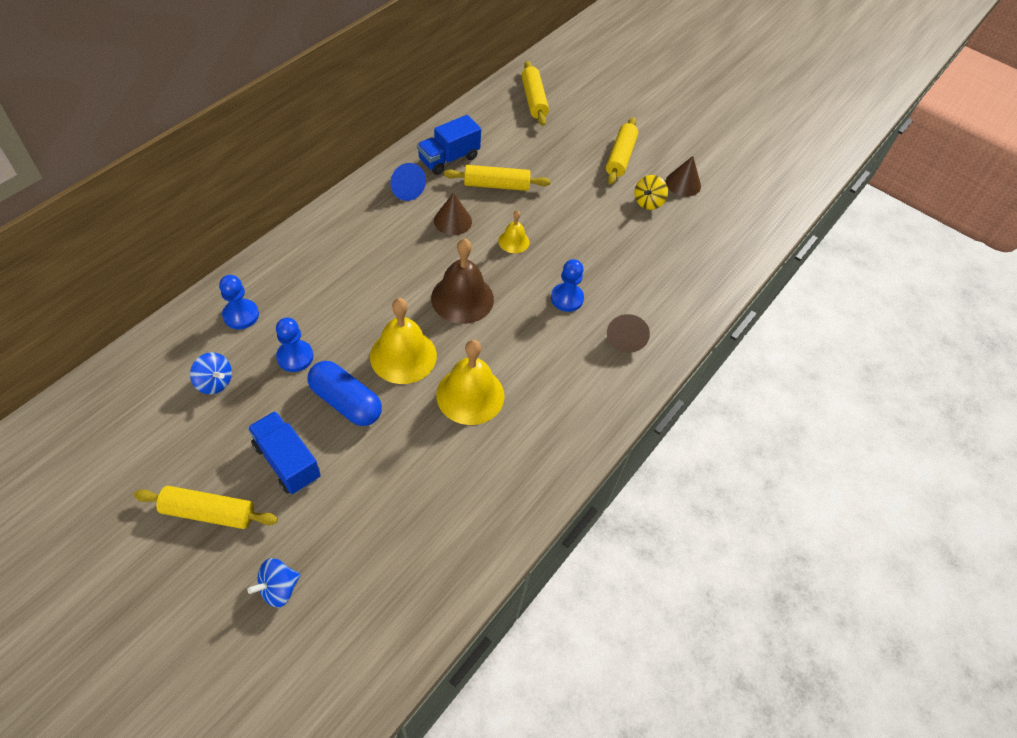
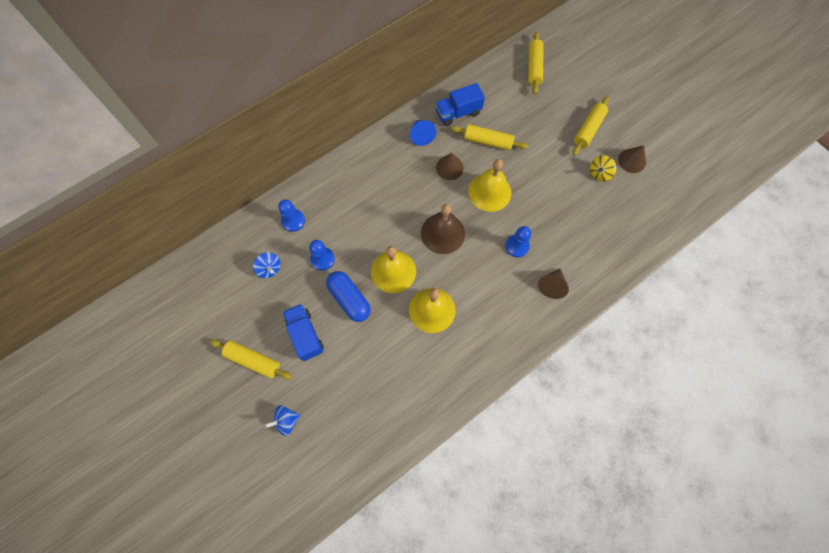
camera: 20 degrees right, 15 degrees up
yellow bell [498,210,529,253] -> yellow bell [468,159,511,212], size x1.89

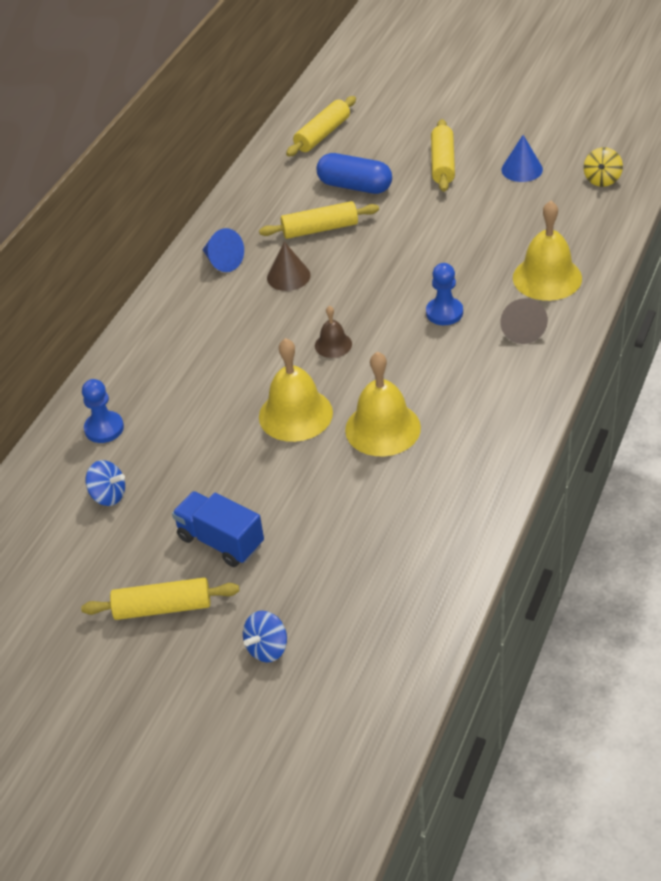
camera: 25 degrees left, 25 degrees down
blue pawn [309,240,335,271] -> none
blue capsule [326,271,371,322] -> blue capsule moved to [316,153,392,194]
brown bell [421,204,465,254] -> brown bell [315,306,352,358], size x0.53
blue truck [435,83,485,126] -> none
yellow bell [468,159,511,212] -> yellow bell moved to [513,201,582,301]
yellow rolling pin [528,32,544,94] -> yellow rolling pin turned 60 degrees clockwise [286,96,356,156]
yellow spinning top [590,155,617,182] -> yellow spinning top moved to [584,147,623,187]
brown cone [618,145,646,173] -> blue cone [501,135,543,182]

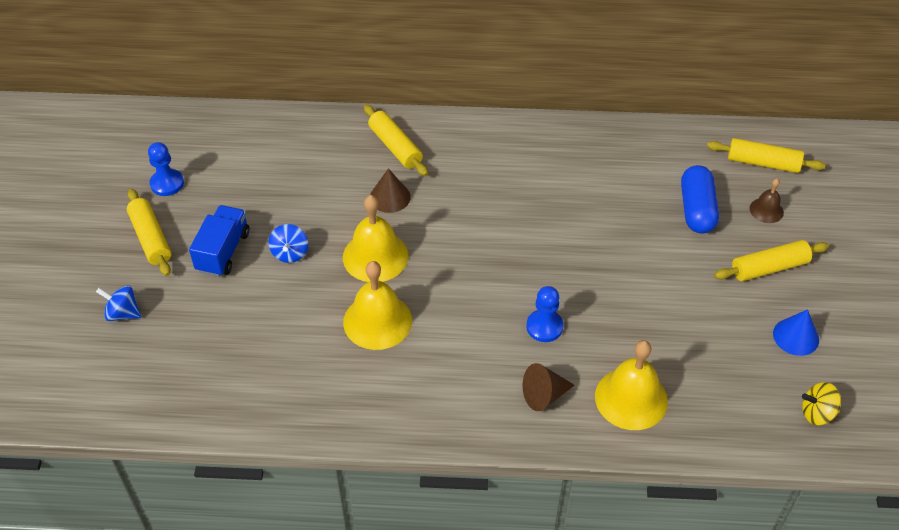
camera: 65 degrees right, 5 degrees up
blue pawn [82,379,124,443] -> blue pawn moved to [148,142,184,196]
blue spinning top [85,460,125,506] -> blue spinning top moved to [268,224,308,263]
blue cone [202,228,244,272] -> none
yellow rolling pin [259,201,379,239] -> yellow rolling pin moved to [364,105,428,176]
brown cone [267,242,311,291] -> brown cone moved to [370,169,411,213]
brown bell [315,306,352,358] -> brown bell moved to [750,179,784,223]

